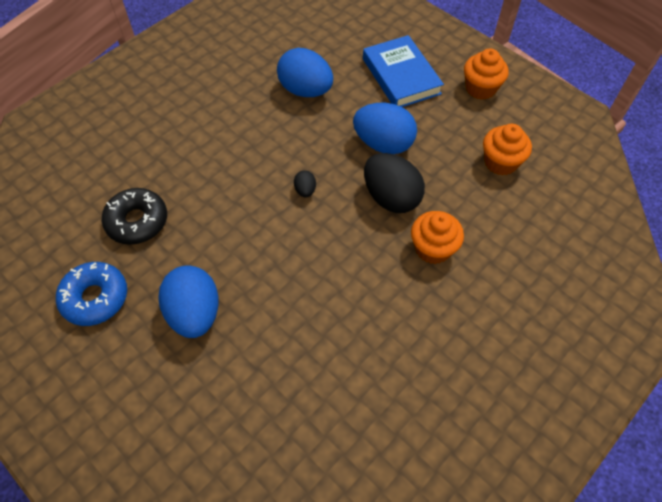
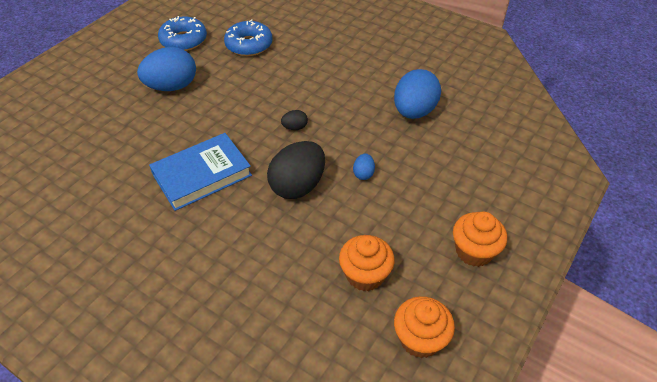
camera: 80 degrees right, 10 degrees down
black donut [102,188,167,245] -> blue donut [224,19,273,56]
blue egg [353,102,417,154] -> blue egg [353,153,375,180], size x0.45
blue book [363,35,444,107] -> blue book moved to [149,133,252,211]
orange cupcake [411,211,464,264] -> orange cupcake moved to [394,296,455,358]

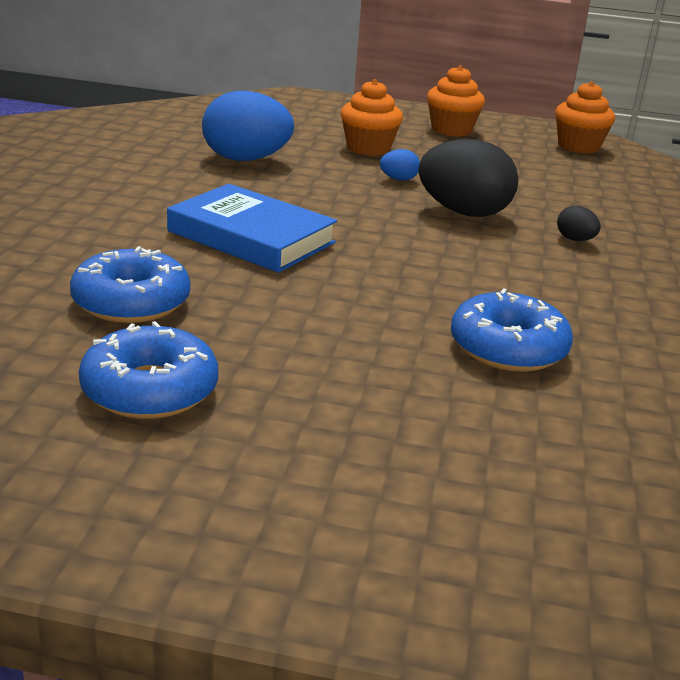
camera: 115 degrees left, 20 degrees down
blue egg [137,47,196,91] -> none
blue book [149,133,252,211] -> blue book moved to [167,184,337,273]
black egg [281,110,308,130] -> black egg moved to [557,206,601,241]
orange cupcake [339,235,395,291] -> orange cupcake moved to [341,79,403,156]
none -> blue donut [451,288,573,372]

